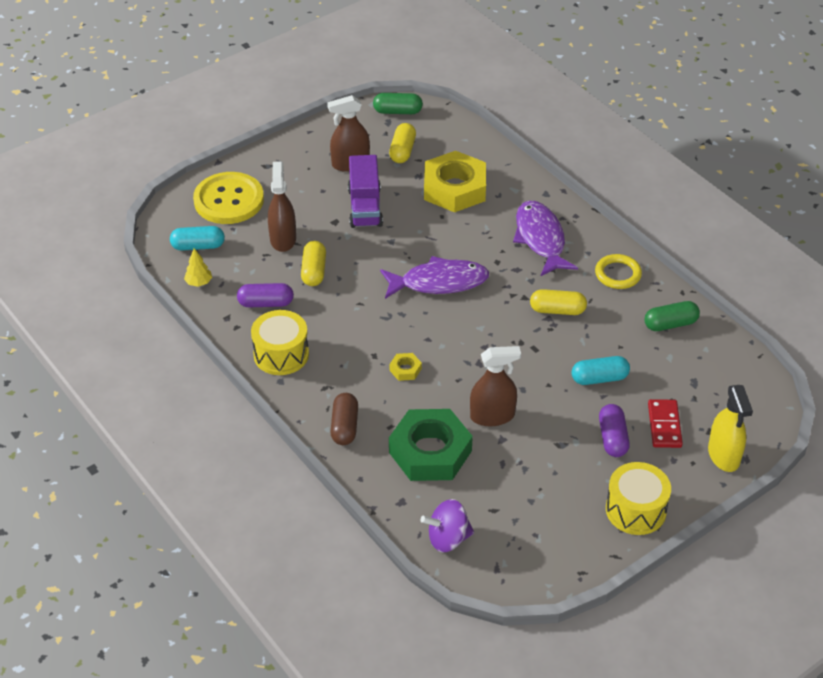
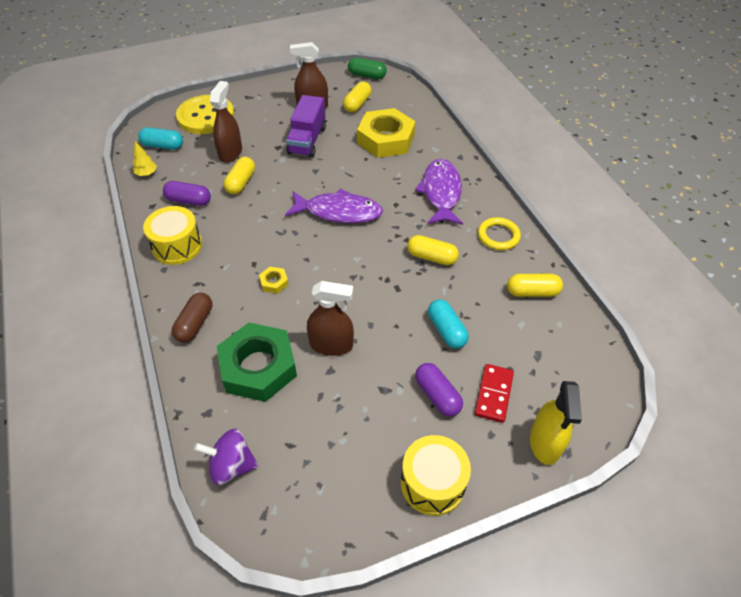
camera: 15 degrees right, 5 degrees up
turquoise capsule [572,356,630,385] -> turquoise capsule turned 60 degrees clockwise [428,299,469,349]
purple capsule [599,404,630,457] -> purple capsule turned 45 degrees counterclockwise [415,363,463,417]
green capsule [644,301,700,331] -> yellow capsule [507,274,563,297]

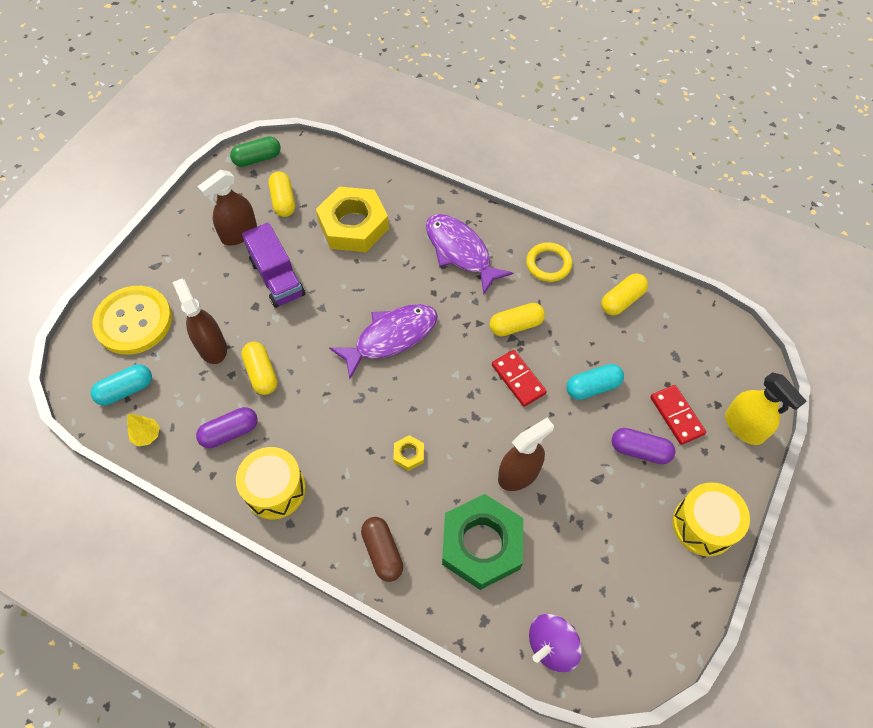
camera: 40 degrees left, 10 degrees up
turquoise capsule [428,299,469,349] -> turquoise capsule turned 45 degrees counterclockwise [567,364,624,400]
none -> red domino [492,350,547,407]

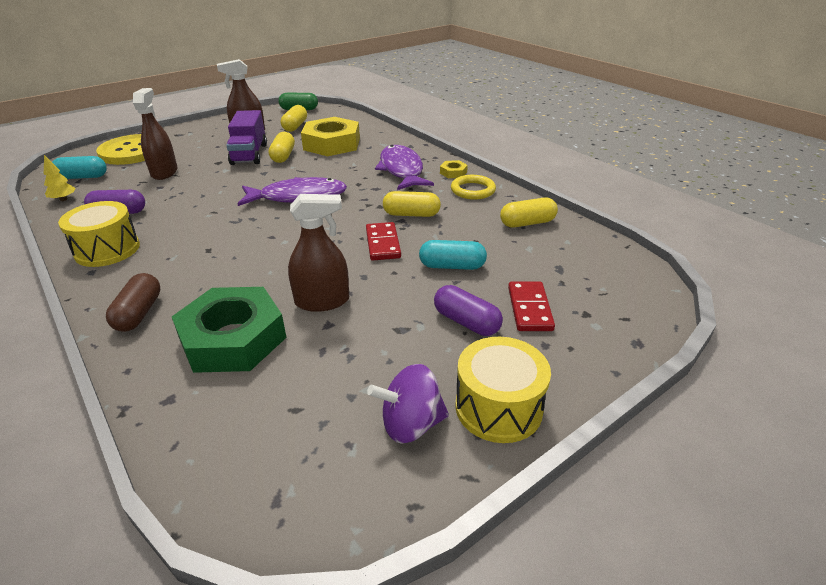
camera: 25 degrees right, 25 degrees down
yellow capsule [241,342,277,395] -> yellow capsule moved to [269,132,295,163]
yellow nut [394,435,424,471] -> yellow nut moved to [440,160,468,178]
purple spinning top [529,614,582,672] -> purple spinning top moved to [367,364,449,444]
yellow spray bottle [725,372,806,445] -> none

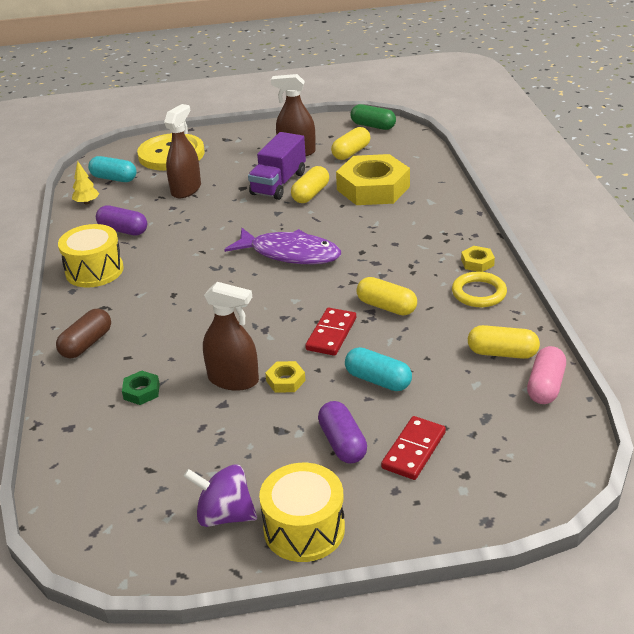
camera: 30 degrees right, 0 degrees up
green nut [172,287,287,373] -> green nut [122,371,160,405], size x0.41
purple fish [375,145,434,190] -> none
none -> yellow nut [265,361,306,393]
none -> pink capsule [527,346,566,404]

